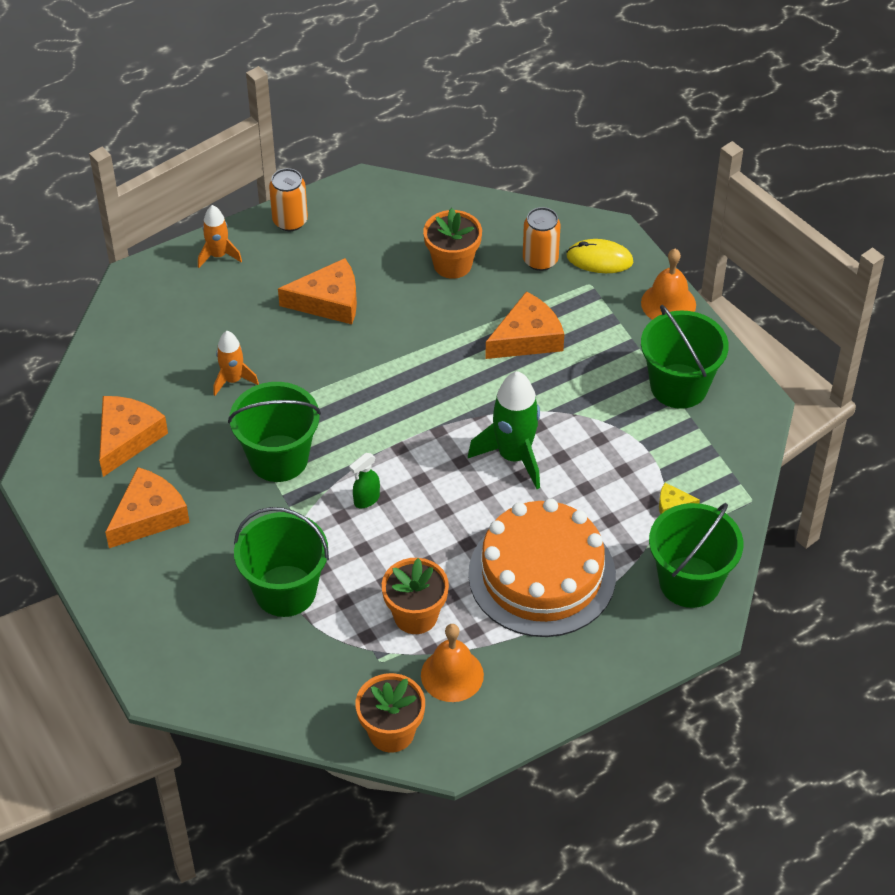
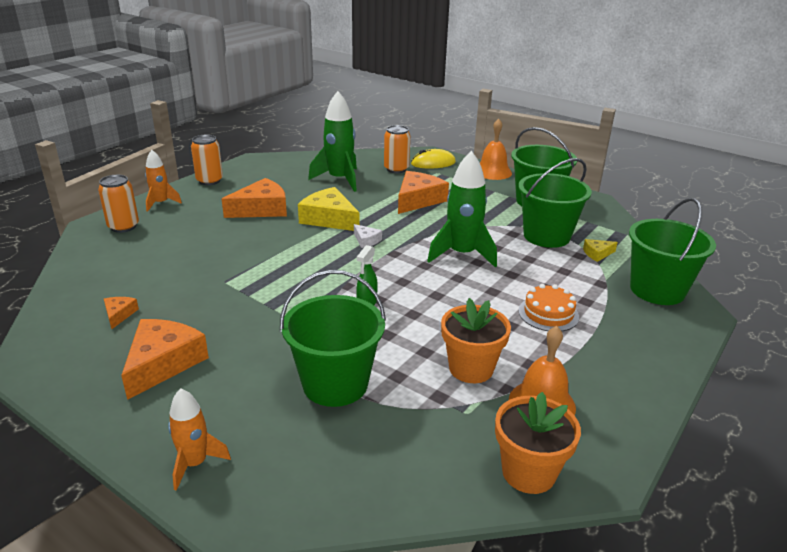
camera: 25 degrees left, 20 degrees down
orange cheese [99,396,168,477] -> orange cheese [104,297,139,329], size x0.48
orange rocket [213,331,259,396] -> orange rocket moved to [168,388,231,491]
green bucket [228,382,321,482] -> green bucket moved to [518,158,592,248]
orange flower pot [423,208,482,279] -> green rocket [308,91,357,192]
orange cake [468,498,616,637] -> orange cake [518,284,579,331], size x0.45
none -> orange can [98,175,139,233]
none -> yellow cheese [298,187,359,231]
none -> white cheese [354,224,382,248]

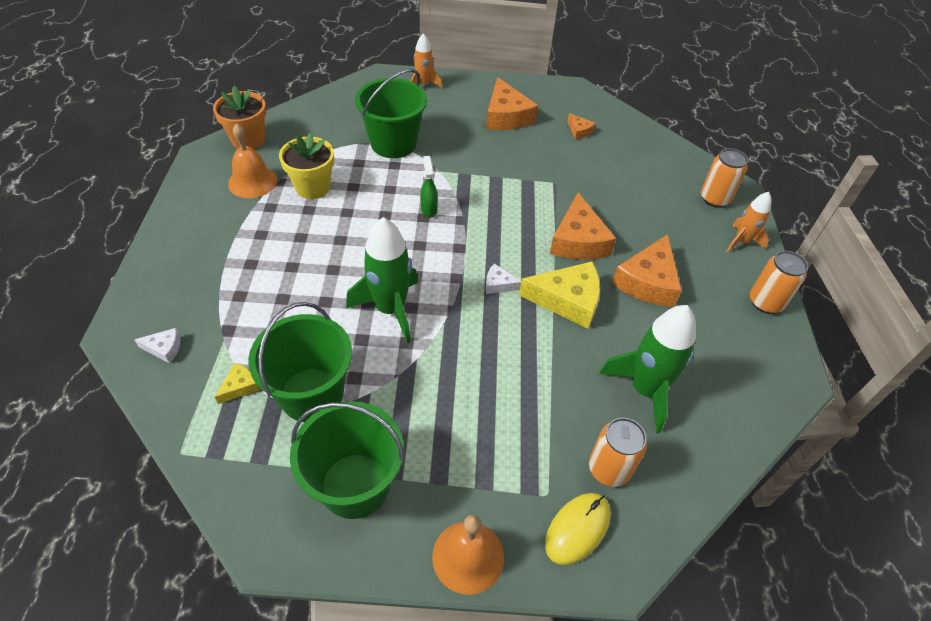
camera: 145 degrees right, 20 degrees up
orange cheese [398,171,449,214] -> orange cheese moved to [550,193,616,260]
orange flower pot [441,298,511,383] -> yellow flower pot [279,133,334,199]
orange cake [518,284,579,331] -> none
green bucket [629,198,716,305] -> white cheese [134,328,181,364]

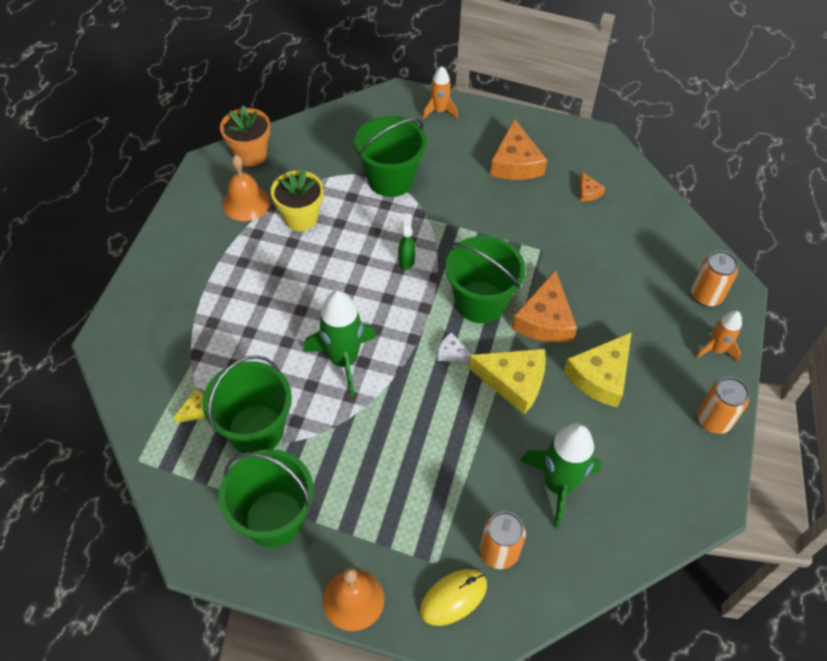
camera: 15 degrees right, 5 degrees up
white cheese [134,328,181,364] -> none
orange cheese [612,234,682,307] -> yellow cheese [563,332,632,408]
none -> green bucket [445,236,525,323]

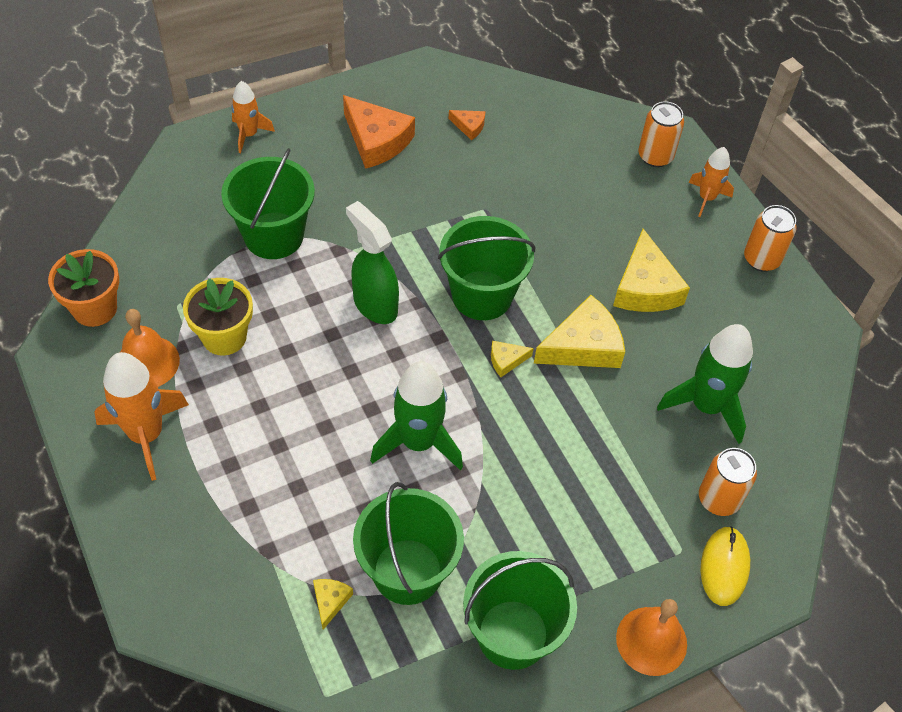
camera: 45 degrees left, 0 degrees up
green spray bottle [398,213,415,270] -> green spray bottle [346,201,399,324], size x1.82
white cheese [437,332,472,362] -> yellow cheese [491,341,534,377]
orange cheese [512,270,577,343] -> none
none -> orange rocket [94,352,189,481]

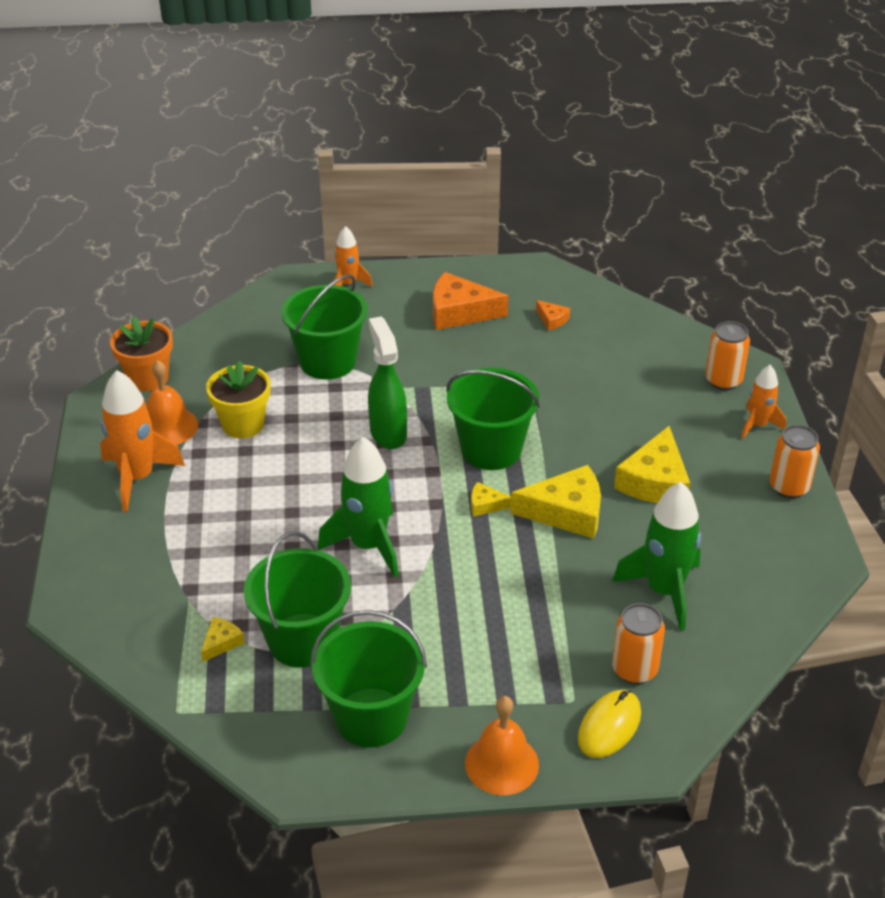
camera: 25 degrees right, 15 degrees down
orange cheese [343,95,415,169] -> orange cheese turned 120 degrees clockwise [433,272,508,330]

